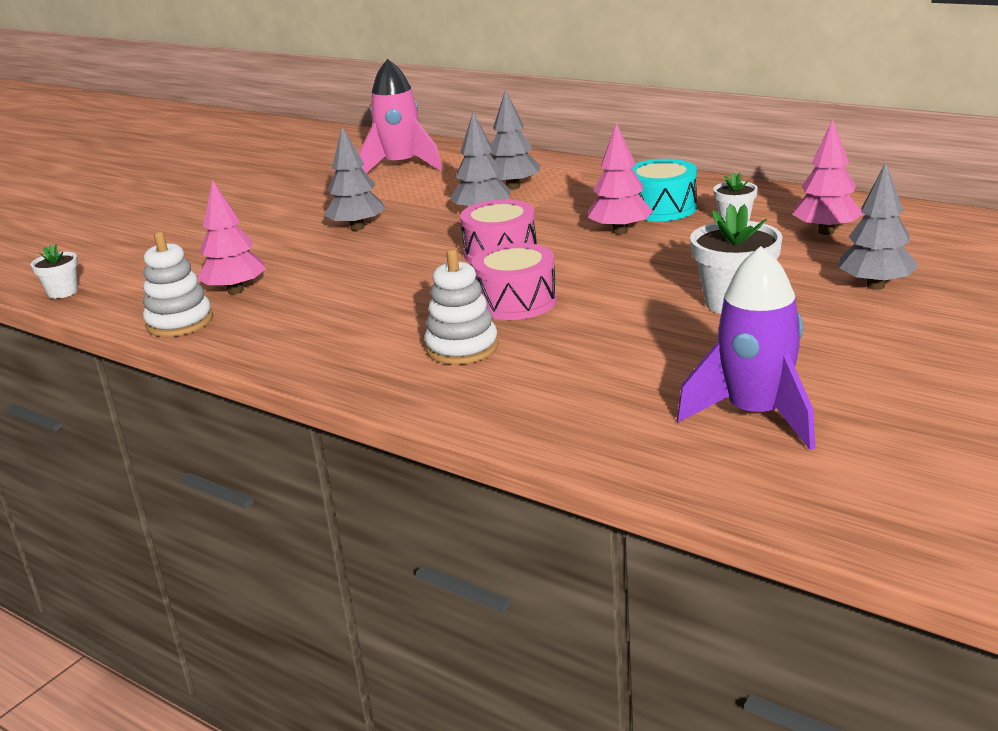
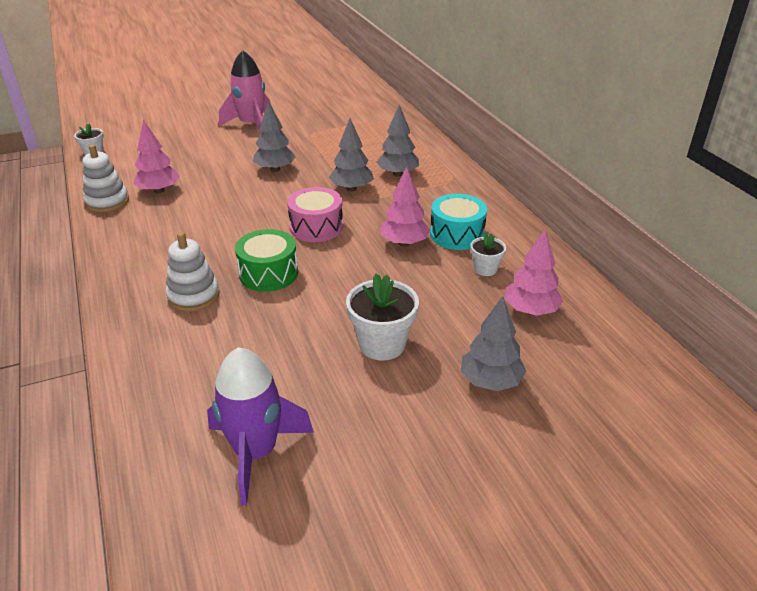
camera: 30 degrees right, 10 degrees up
pink rocket [359,59,442,173] -> pink rocket moved to [219,50,271,133]
pink drum [472,243,557,320] -> green drum [235,229,298,292]

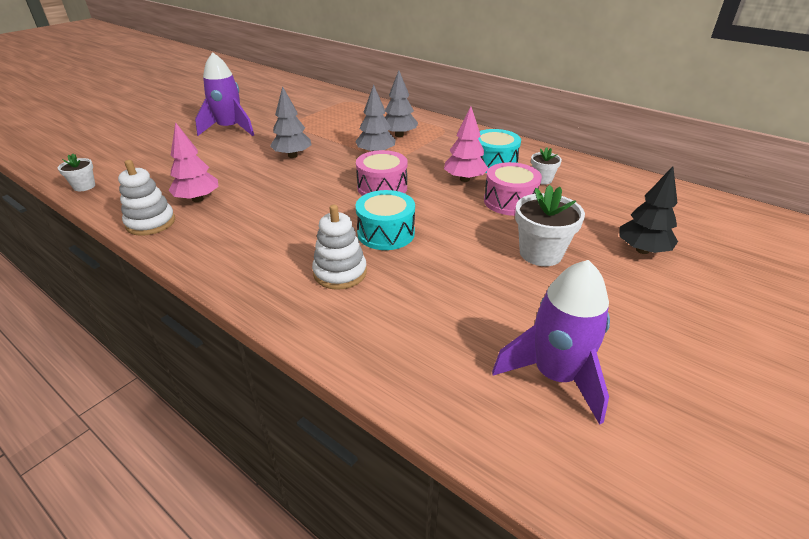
camera: 30 degrees left, 0 degrees up
pink rocket [219,50,271,133] -> purple rocket [195,52,254,136]
green drum [235,229,298,292] -> turquoise drum [355,190,415,250]
grey tree [461,296,526,391] -> black tree [619,166,678,254]
pink tree [505,229,563,316] -> none
none -> pink drum [484,162,542,216]

